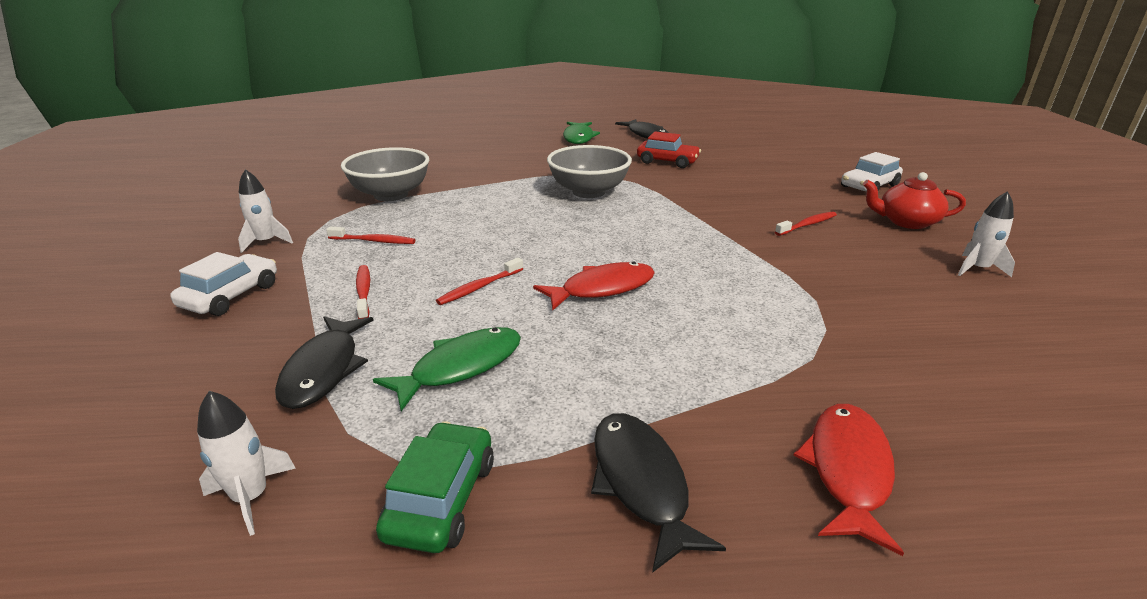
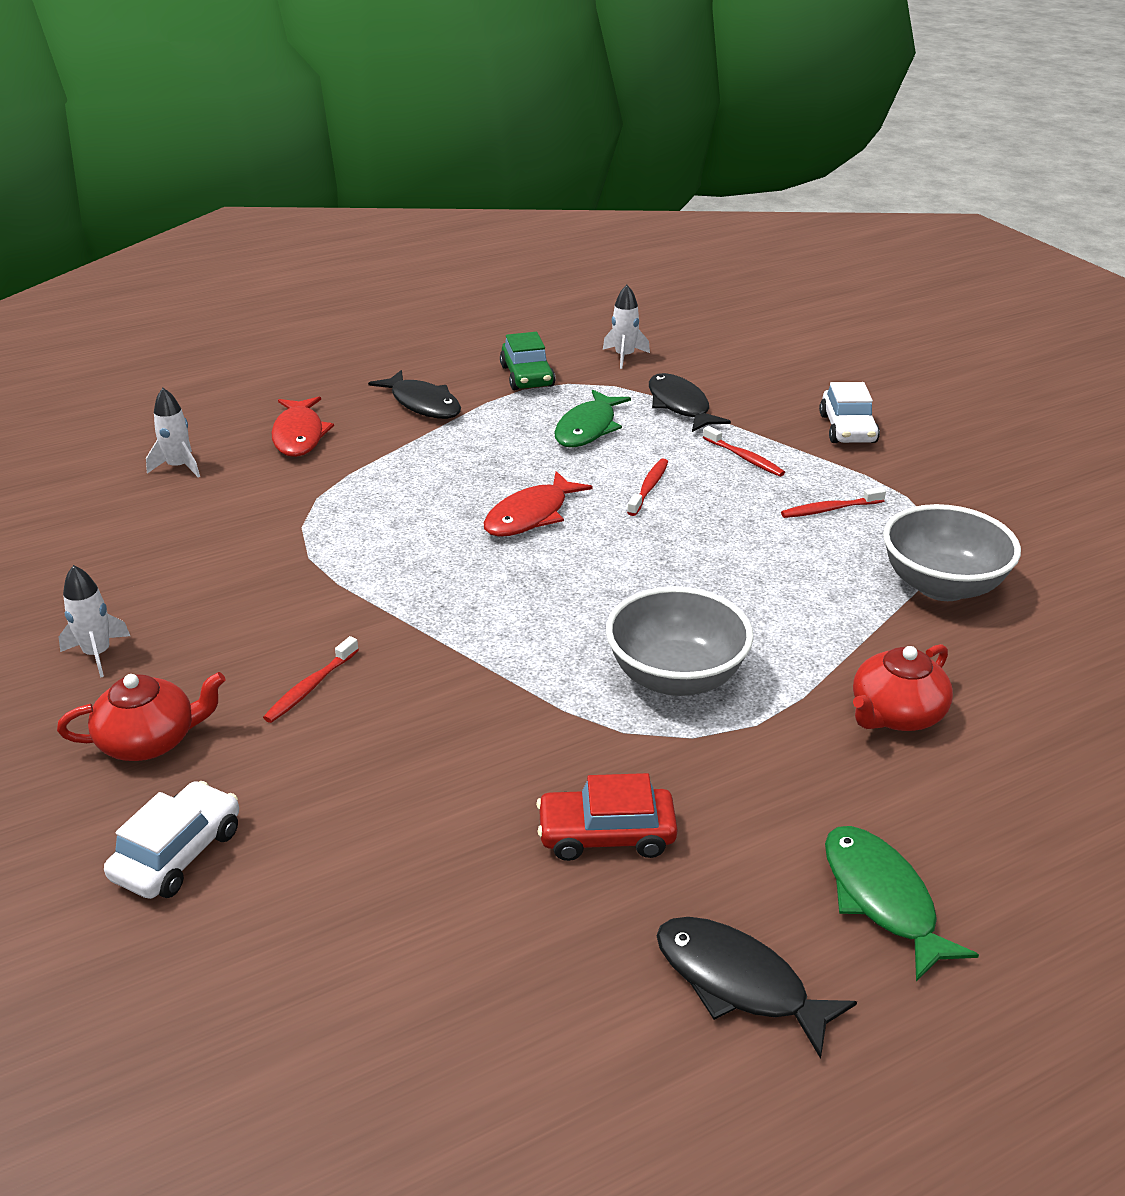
camera: 155 degrees right, 5 degrees up
white rocket [238,169,293,253] -> white rocket moved to [146,388,200,478]
none -> red teapot [853,644,953,731]

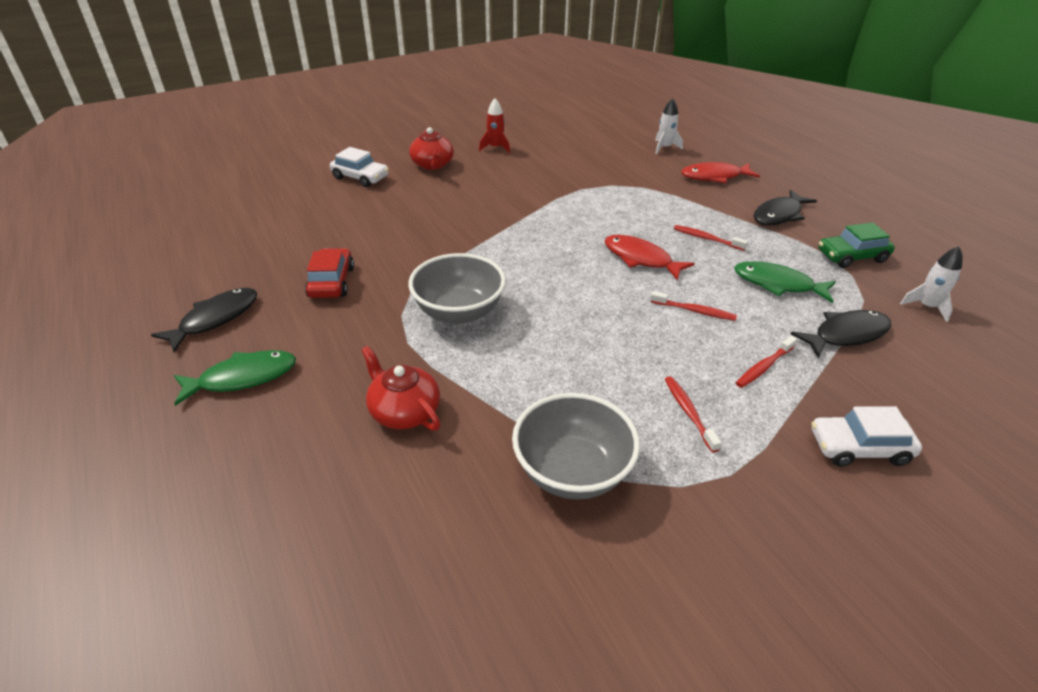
camera: 90 degrees right, 5 degrees up
white rocket [58,565,130,678] -> red rocket [479,98,510,153]
red toothbrush [263,636,359,723] -> red toothbrush moved to [674,225,748,251]

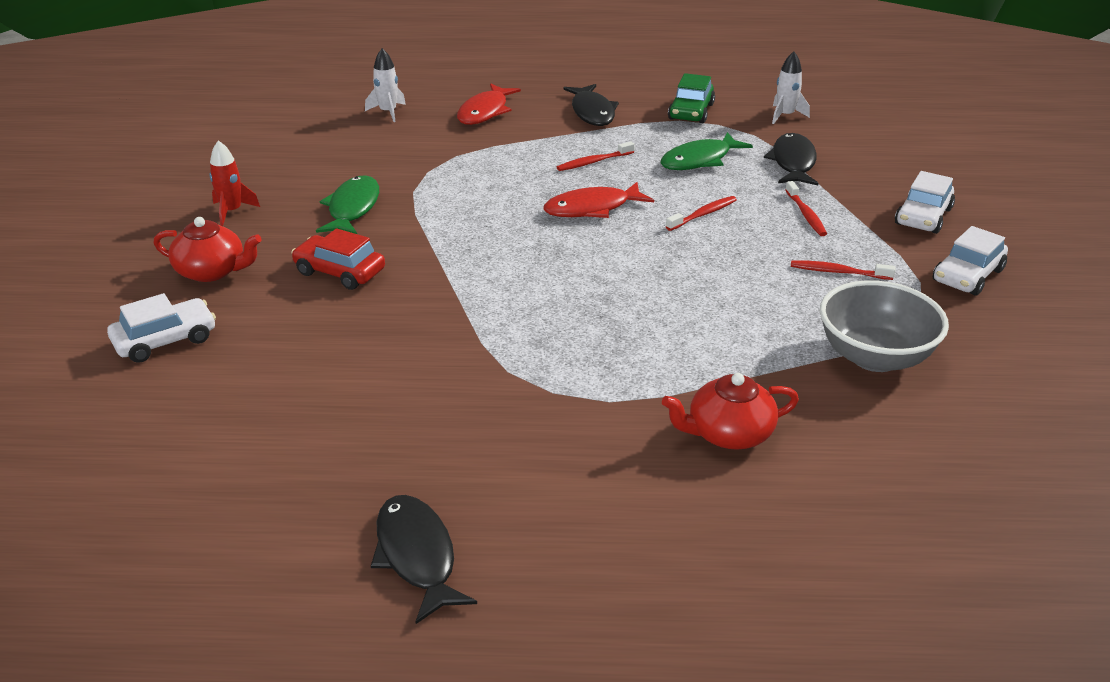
camera: 60 degrees left, 5 degrees down
green fish [174,350,296,406] -> green fish moved to [316,175,379,234]
red car [305,248,354,298] -> red car moved to [291,228,385,290]
grey bowl [409,253,506,324] -> none
none -> white car [933,226,1008,296]

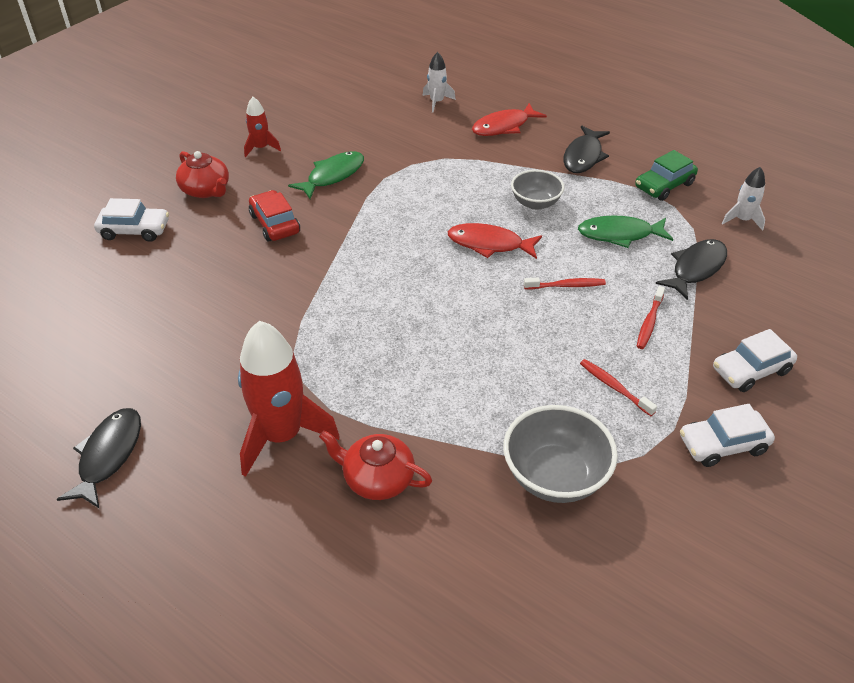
camera: 35 degrees right, 10 degrees up
red toothbrush [557,141,635,171] -> grey bowl [511,170,564,210]
none -> red rocket [238,321,340,477]

